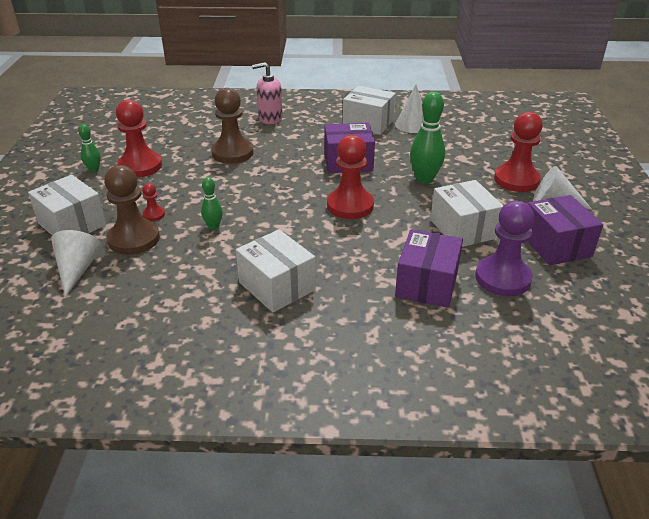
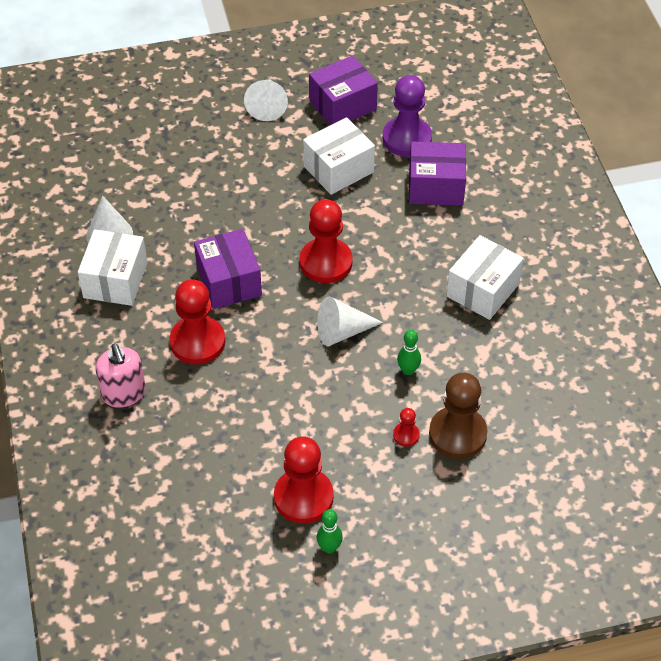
camera: 105 degrees left, 15 degrees up
white box [28,175,106,235] -> none
white cone [51,230,102,297] -> white cone moved to [317,296,383,346]
brown pawn [211,88,254,164] -> none
green bowling pin [410,92,445,184] -> none
red pawn [494,112,543,192] -> red pawn moved to [170,279,225,365]

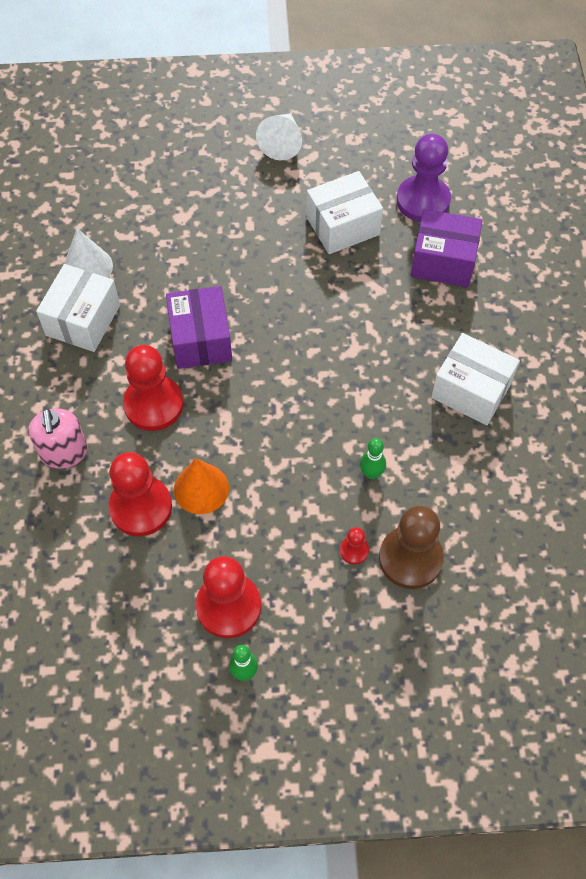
camera: 10 degrees right, 10 degrees up
red pawn [300,199,353,283] -> red pawn moved to [108,452,172,536]
purple box [309,55,378,125] -> none
white cone [317,296,383,346] -> none
white box [447,235,524,320] -> white box turned 75 degrees clockwise [431,333,520,425]
none -> orange cone [174,458,229,514]

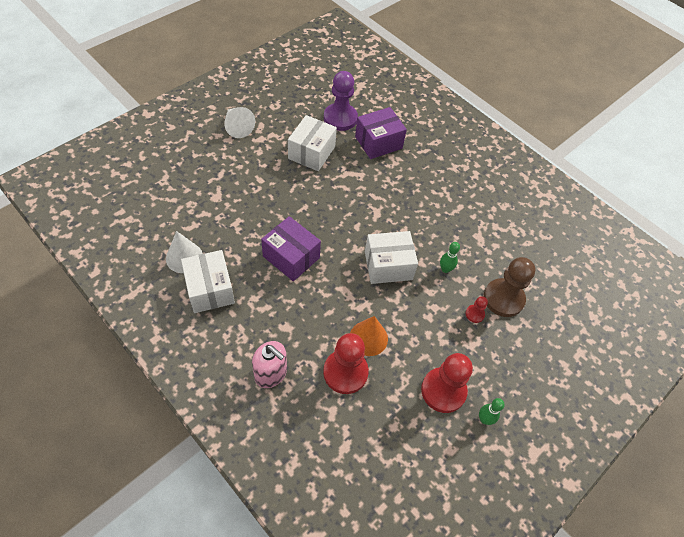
camera: 45 degrees left, 5 degrees down
red pawn [123,345,183,431] -> none
white box [431,333,520,425] -> white box moved to [365,231,418,284]

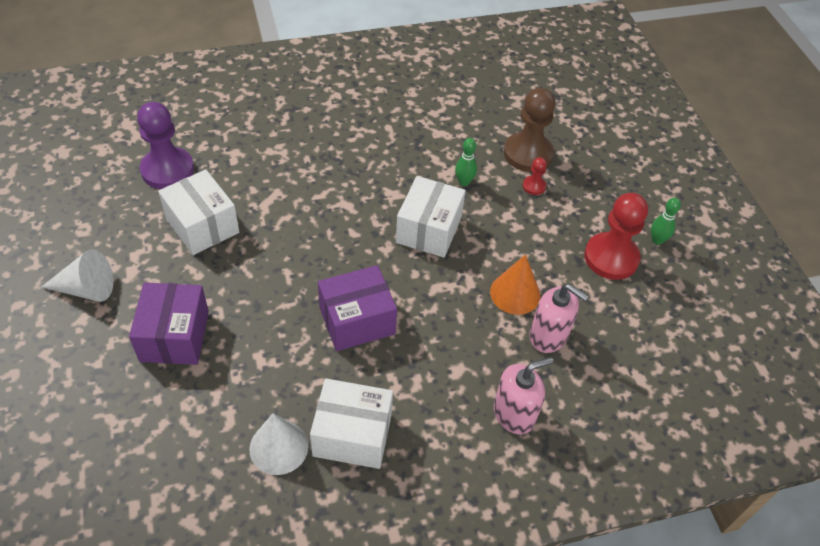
camera: 60 degrees left, 5 degrees down
red pawn [323,333,369,394] -> pink soap dispenser [529,284,589,353]
purple box [355,107,407,159] -> purple box moved to [129,283,209,365]

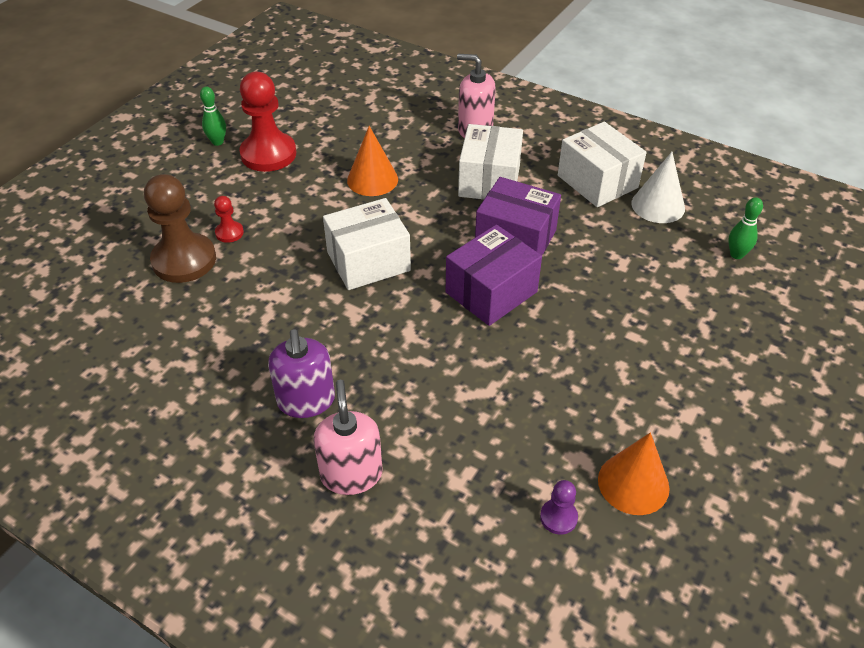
camera: 130 degrees left, 5 degrees down
white cone [42,249,113,302] -> none
purple box [129,283,209,365] -> purple box moved to [446,224,542,326]
purple pawn [137,102,194,189] -> purple pawn [540,480,578,535], size x0.46
white box [158,169,239,255] -> white box moved to [458,124,523,200]
green bowling pin [455,138,477,186] -> green bowling pin moved to [728,197,763,259]
pink soap dispenser [529,284,589,353] -> pink soap dispenser moved to [314,380,382,495]
none -> purple soap dispenser [268,329,335,418]
none -> orange cone [598,433,669,515]

